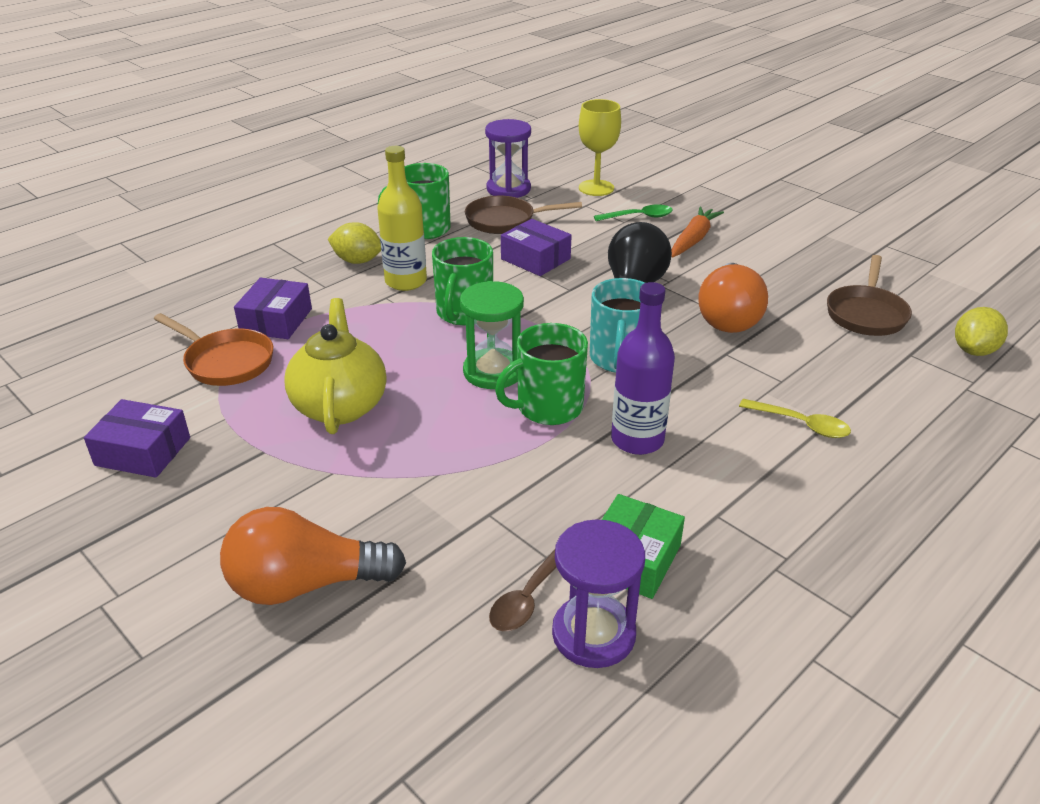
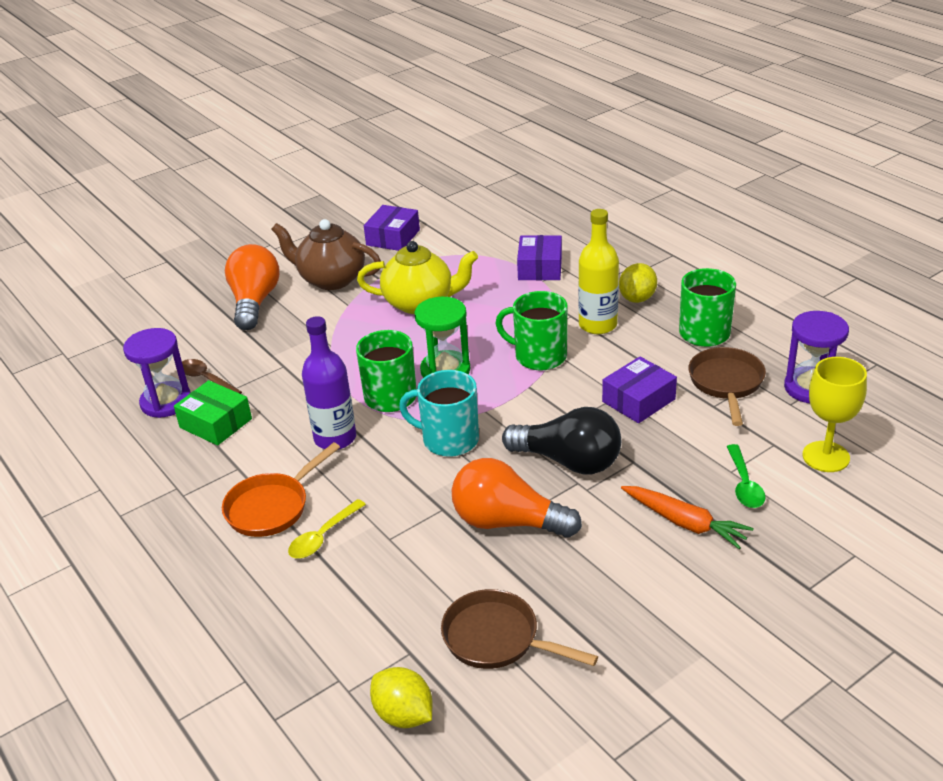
camera: 100 degrees right, 0 degrees up
orange pan [154,313,273,386] -> orange pan moved to [222,442,340,537]
purple box [234,278,312,339] -> purple box turned 75 degrees clockwise [517,235,562,280]
none -> brown teapot [271,219,381,290]

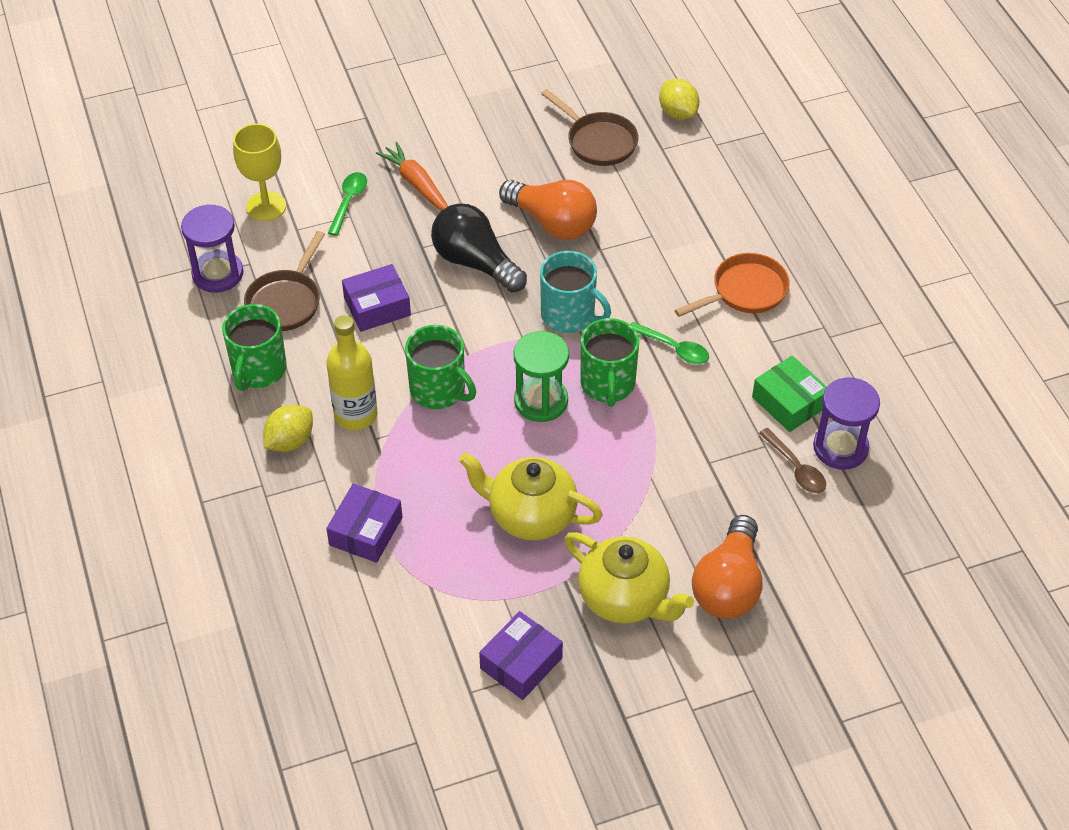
camera: 165 degrees left, 15 degrees up
brown teapot [271,219,381,290] -> yellow teapot [564,532,694,624]
yellow spoon [288,499,366,558] -> none
purple bottle [302,316,356,450] -> green spoon [630,322,709,364]

